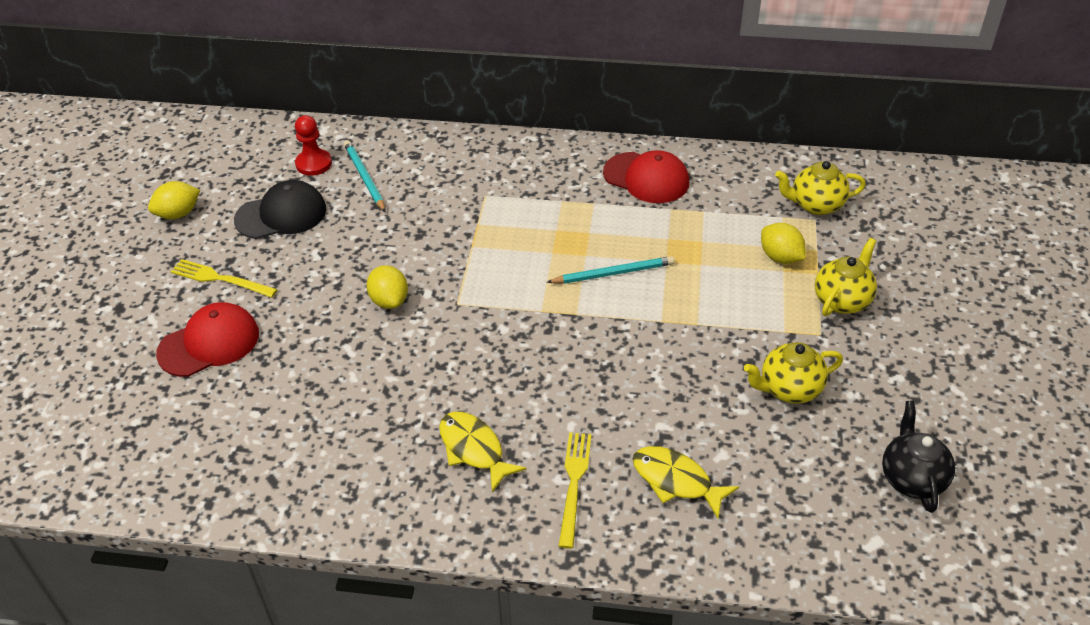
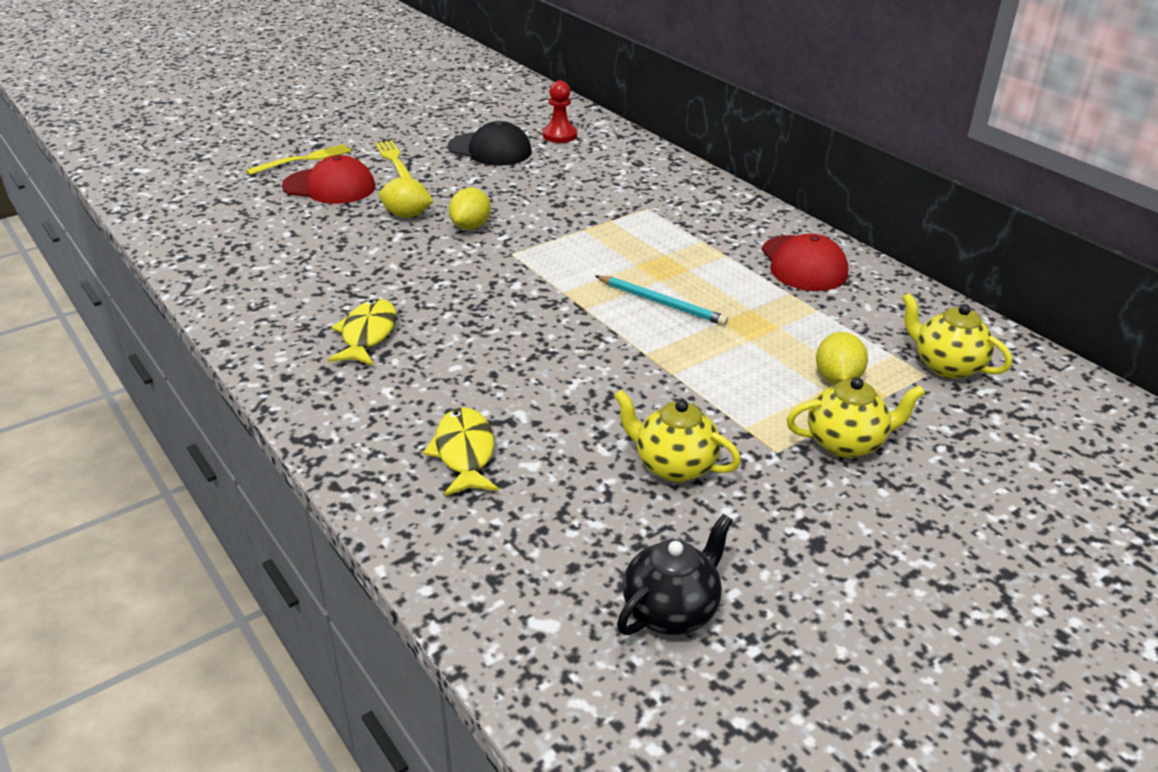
camera: 45 degrees right, 10 degrees down
yellow lemon [148,181,200,219] -> yellow lemon moved to [379,177,433,218]
turquoise pencil [344,140,385,212] -> none
yellow fork [559,432,592,549] -> yellow fork moved to [246,144,352,175]

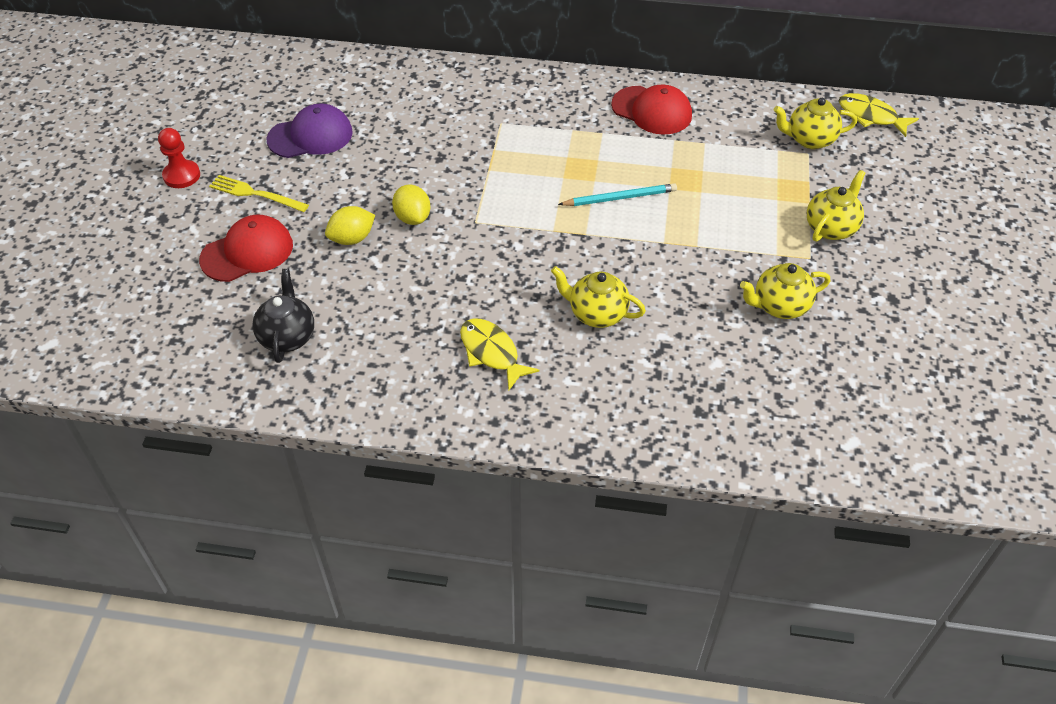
camera: 45 degrees left, 15 degrees up
yellow fork [246,144,352,175] -> none
yellow fish [423,407,499,497] -> yellow fish moved to [839,93,919,137]
black cap [448,121,532,166] -> purple cap [267,103,353,158]
red pawn [543,81,577,143] -> red pawn moved to [158,128,200,188]
black teapot [617,514,733,635] -> black teapot moved to [252,269,314,363]
yellow lemon [816,332,868,384] -> none
none -> yellow teapot [551,266,646,328]

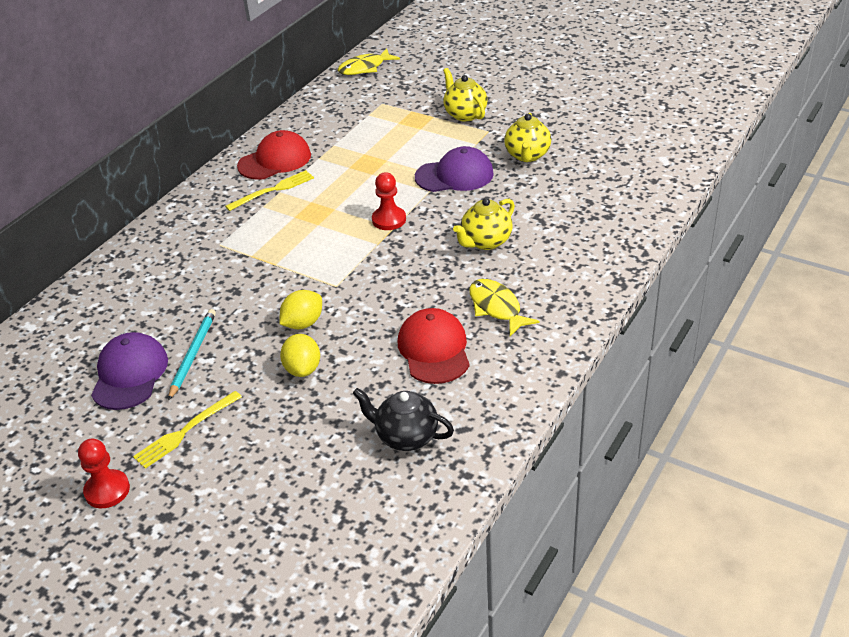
camera: 65 degrees left, 10 degrees down
red cap [199,214,293,282] -> red cap moved to [398,308,470,384]
yellow lemon [392,184,430,225] -> yellow lemon turned 45 degrees counterclockwise [279,290,322,329]
yellow fish [460,318,540,390] -> yellow fish turned 75 degrees clockwise [469,279,540,336]
turquoise pencil [558,183,677,206] -> turquoise pencil moved to [168,309,216,401]
yellow teapot [773,98,857,149] -> none
none -> yellow fork [225,170,314,211]
none -> red pawn [372,172,406,230]
none -> purple cap [415,146,494,192]

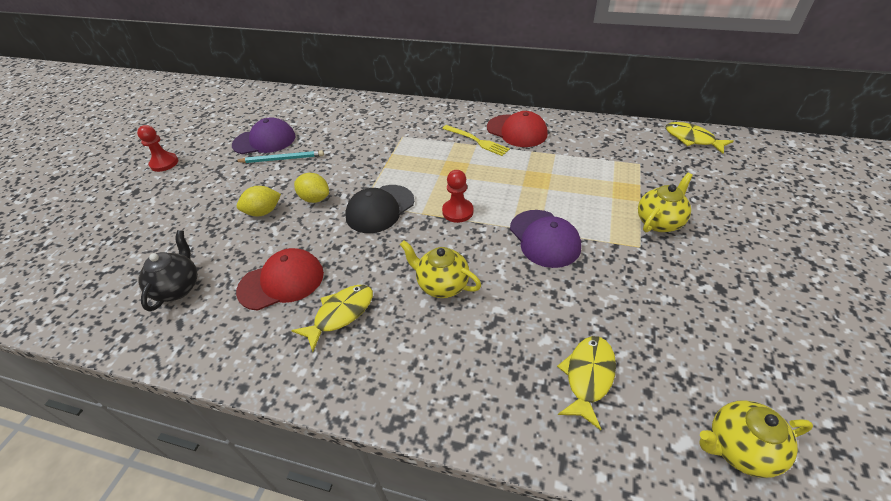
camera: 75 degrees right, 5 degrees up
yellow fork [133,391,242,469] -> none
yellow teapot [504,113,551,162] -> yellow teapot moved to [699,400,813,478]
none -> black cap [345,185,414,233]
none -> yellow fish [557,336,616,430]

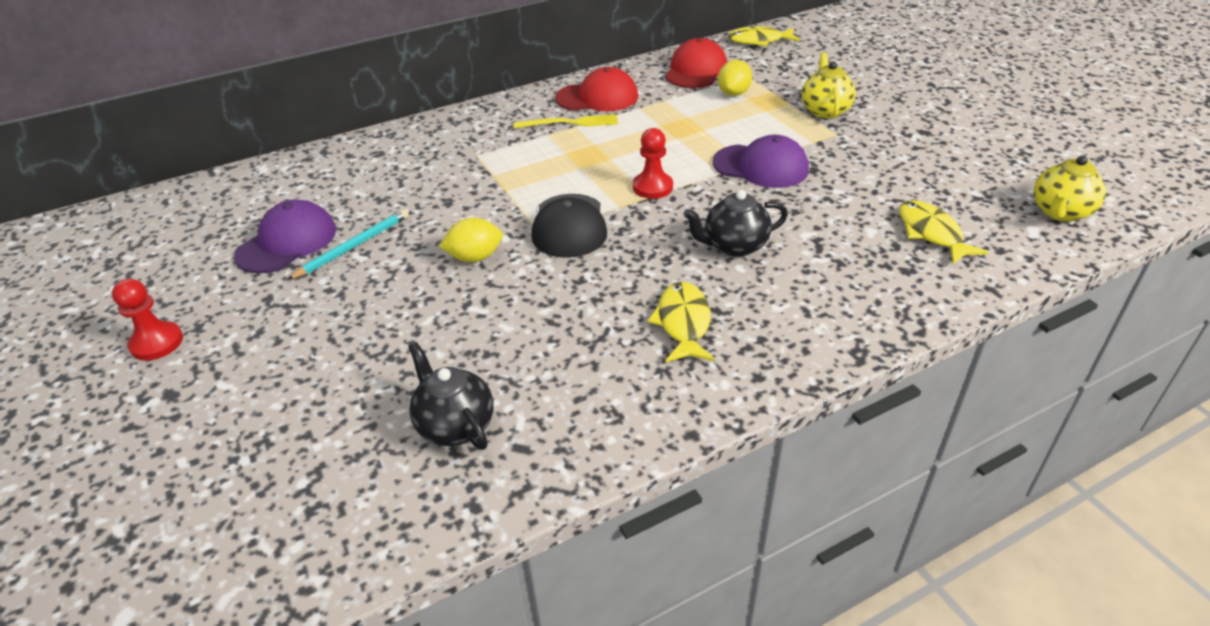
camera: 45 degrees left, 5 degrees down
red cap [236,248,324,311] -> red cap moved to [665,38,727,88]
yellow lemon [237,186,281,216] -> yellow lemon moved to [718,60,752,96]
yellow teapot [400,240,481,298] -> black teapot [683,190,788,257]

